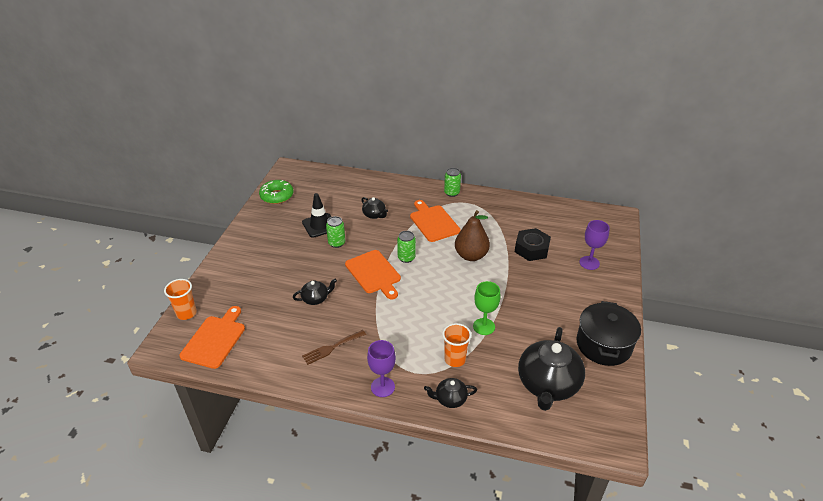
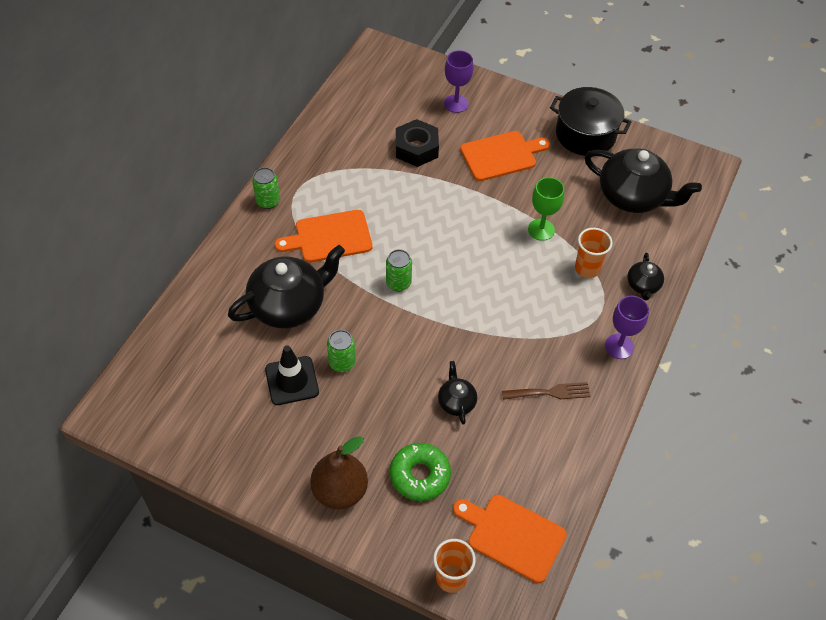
camera: 80 degrees left, 15 degrees up
green donut [259,180,293,204] -> green donut moved to [390,443,451,501]
brown fork [302,330,366,365] -> brown fork turned 75 degrees counterclockwise [502,382,591,400]
orange cutting board [345,250,401,299] -> orange cutting board moved to [460,131,550,181]
black teapot [361,197,388,219] -> black teapot [228,245,345,328], size x2.08
brown pear [455,210,490,261] -> brown pear moved to [310,436,368,509]

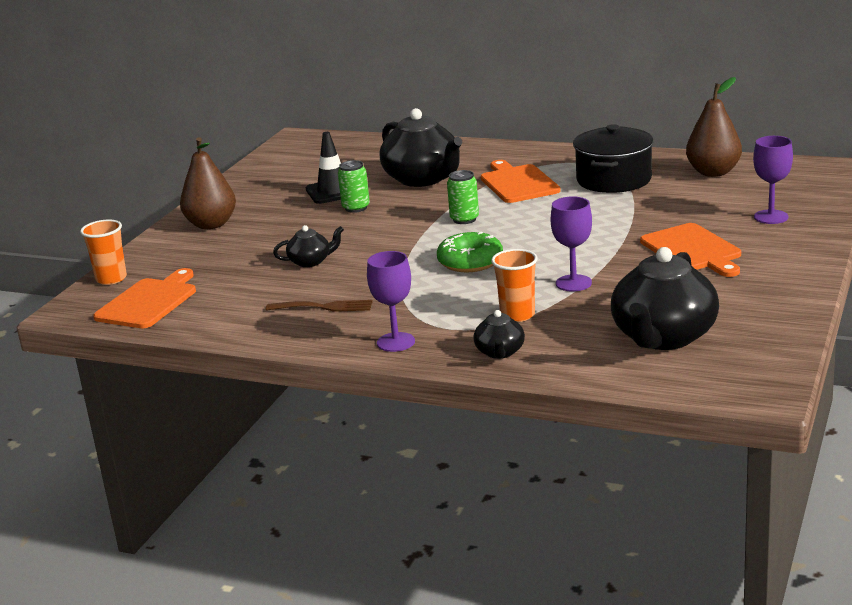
camera: 90 degrees right, 30 degrees down
green can [252,167,280,209] -> none
green donut [390,443,451,501] -> green donut moved to [437,232,503,272]
black nut [396,119,439,167] -> none
brown fork [502,382,591,400] -> brown fork turned 75 degrees counterclockwise [266,300,373,312]
green goblet [528,177,564,241] -> purple goblet [551,196,592,291]
black pot [550,87,631,156] -> black pot moved to [573,124,654,193]
black teapot [627,253,664,300] -> black teapot turned 90 degrees counterclockwise [473,310,525,359]
none -> brown pear [686,77,742,177]

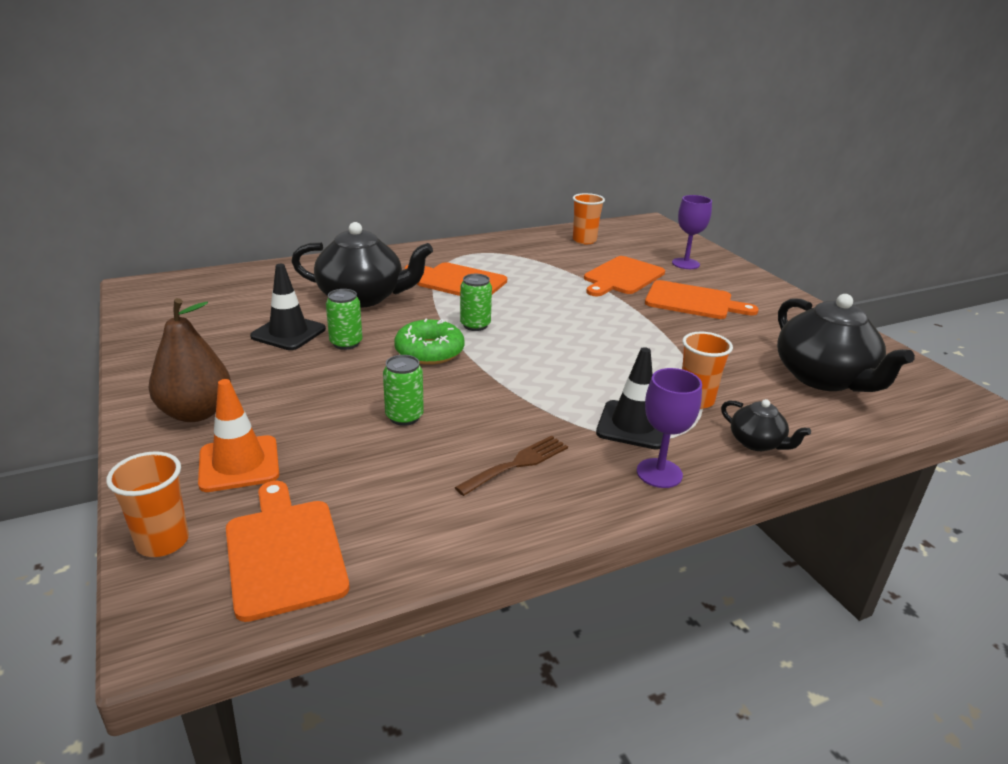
camera: 50 degrees left, 5 degrees up
black teapot [273,225,344,267] -> green can [383,355,424,426]
green donut [437,232,503,272] -> green donut moved to [394,319,465,365]
purple goblet [551,196,592,291] -> none
black pot [573,124,654,193] -> none
brown pear [686,77,742,177] -> orange cup [573,193,605,244]
none -> orange traffic cone [198,379,279,492]
none -> orange cutting board [584,256,665,296]
none -> black traffic cone [596,347,663,450]

